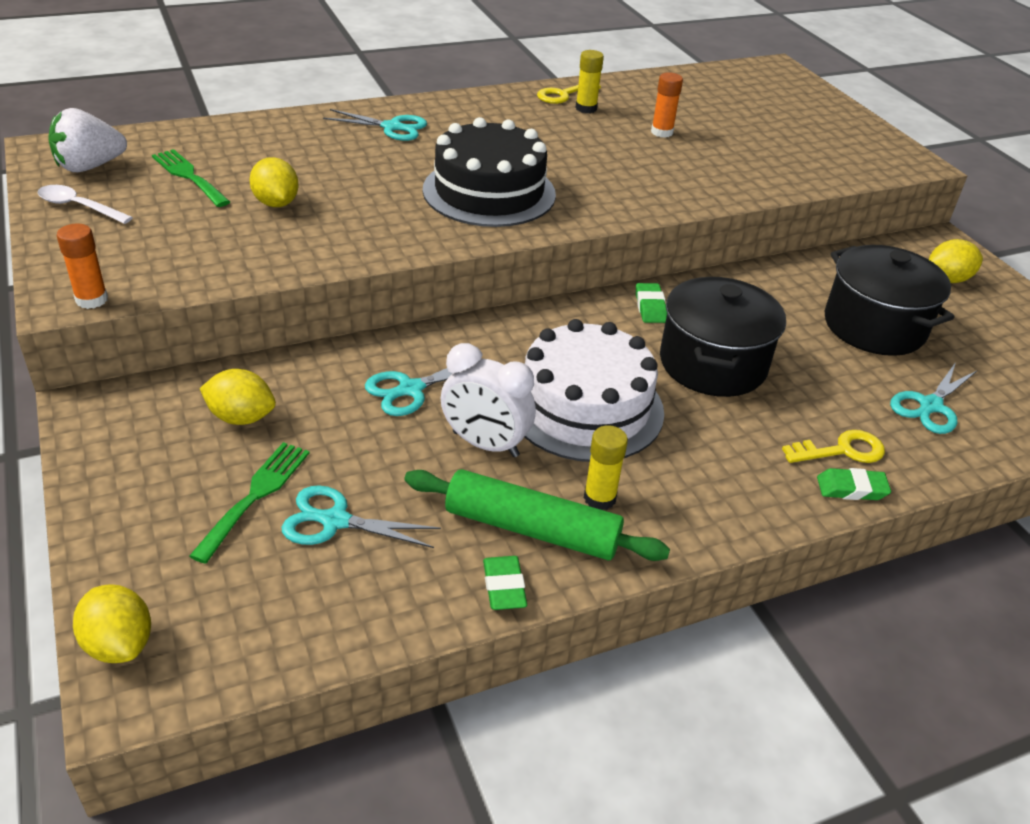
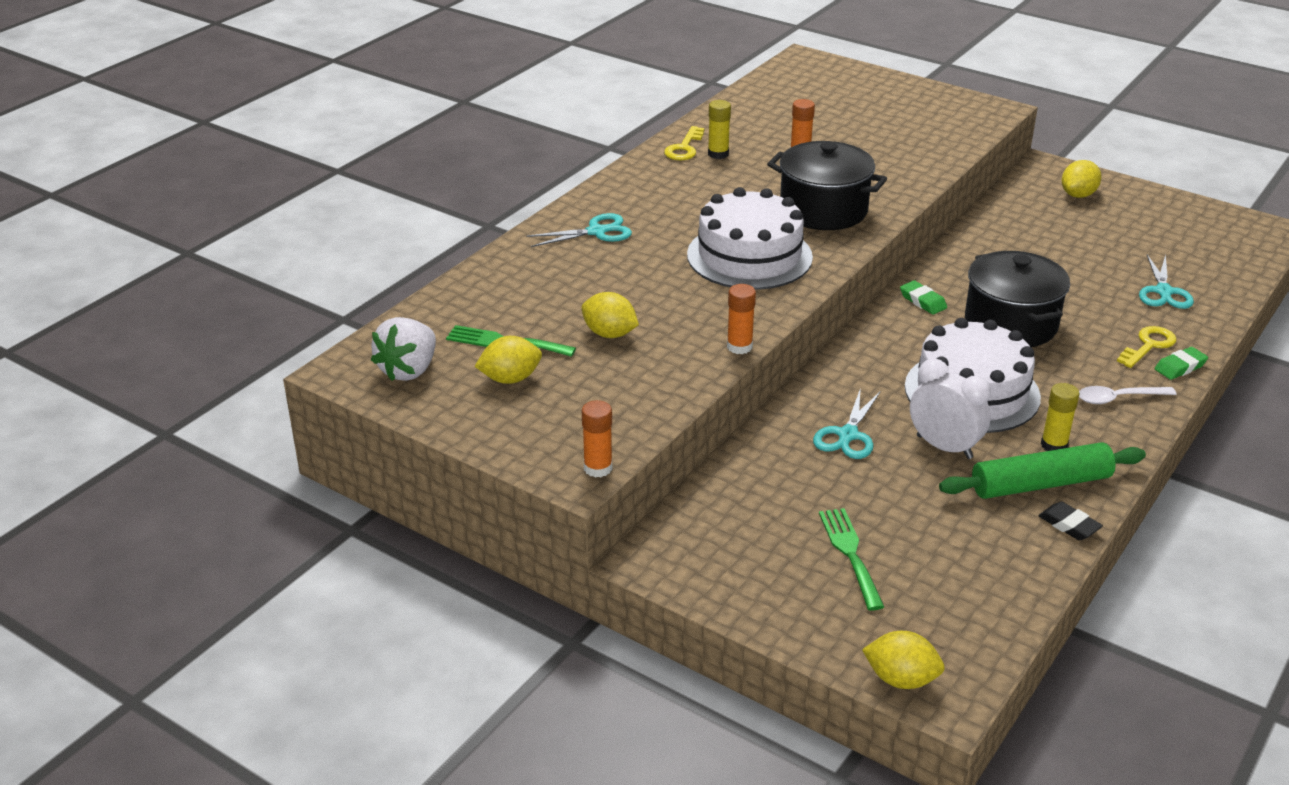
camera: 30 degrees left, 5 degrees down
white spoon [37,185,133,224] -> white spoon moved to [1079,386,1177,404]
yellow lemon [199,369,276,425] -> yellow lemon moved to [474,336,542,384]
turquoise scissors [282,485,441,548] -> none
black cake [423,117,556,227] -> white cake [687,187,813,290]
white clock [441,343,536,457] -> white clock turned 135 degrees counterclockwise [910,359,991,459]
green eraser [483,556,527,610] -> black eraser [1038,502,1103,540]
black pot [824,245,954,356] -> black pot moved to [767,141,887,230]
none -> orange glue stick [727,284,756,354]

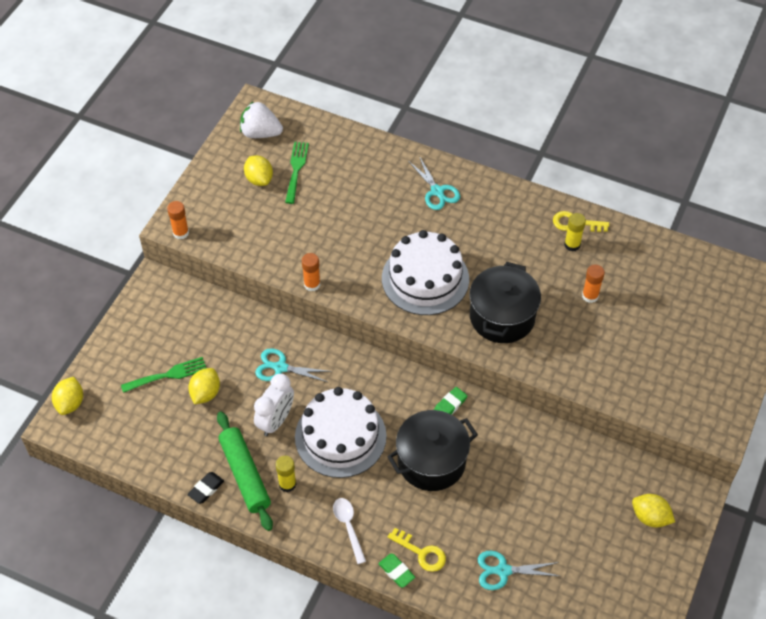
camera: 80 degrees right, 20 degrees up
yellow lemon [581,292,639,338] -> yellow lemon moved to [188,368,220,404]

